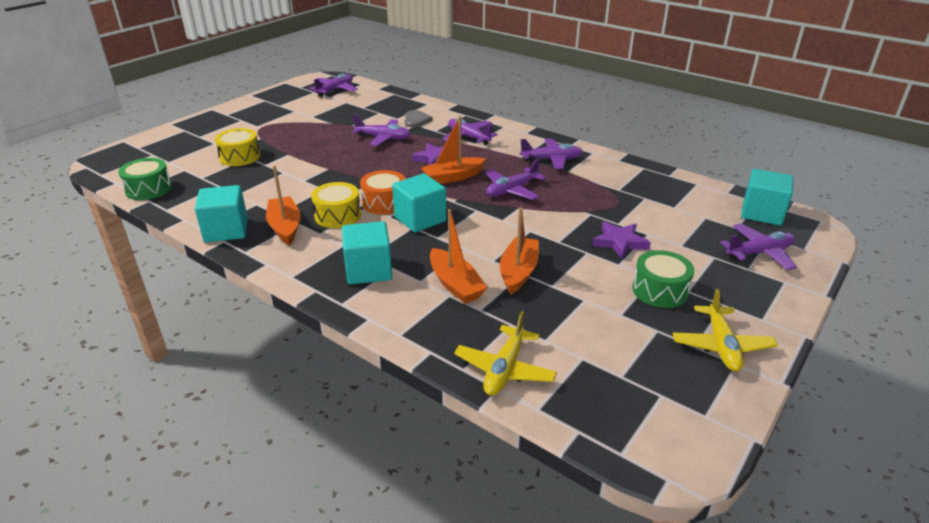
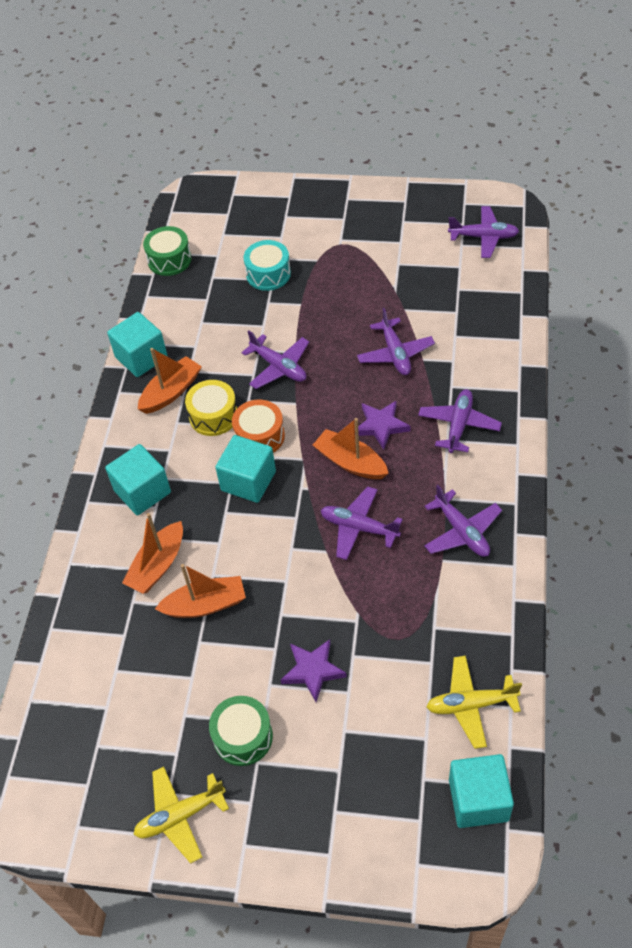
camera: 65 degrees right, 20 degrees up
yellow drum [215,128,260,166] -> turquoise drum [243,240,291,291]
grey heart [405,110,433,128] -> none
yellow plane [454,311,557,396] -> yellow plane moved to [426,656,522,749]
purple plane [720,223,797,270] -> purple plane moved to [241,331,309,389]

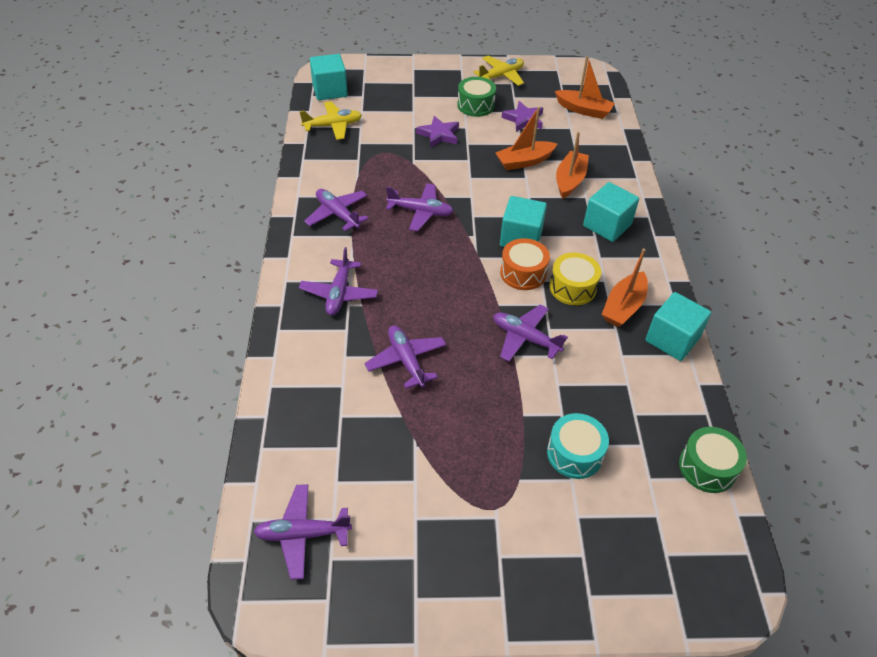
camera: 165 degrees right, 5 degrees down
orange boat [313,418,389,479] -> orange boat moved to [555,56,615,119]
purple star [358,401,411,450] -> purple star moved to [502,101,543,132]

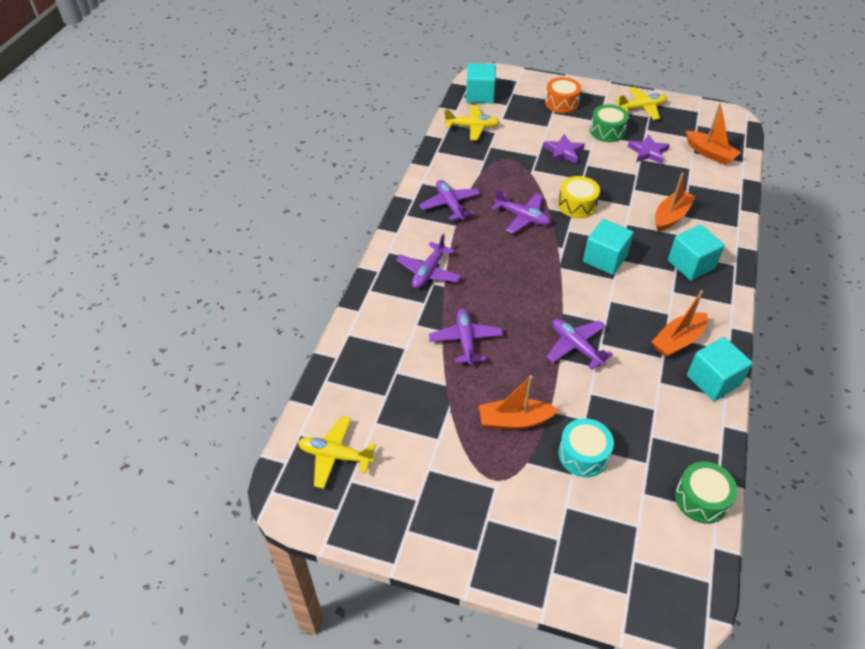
camera: 20 degrees right, 0 degrees up
purple plane [253,484,352,580] -> yellow plane [298,416,376,489]
orange boat [496,107,557,170] -> orange boat moved to [479,376,559,430]
orange drum [500,238,550,290] -> orange drum moved to [545,77,581,113]
yellow drum [549,253,601,305] -> yellow drum moved to [558,176,600,218]

